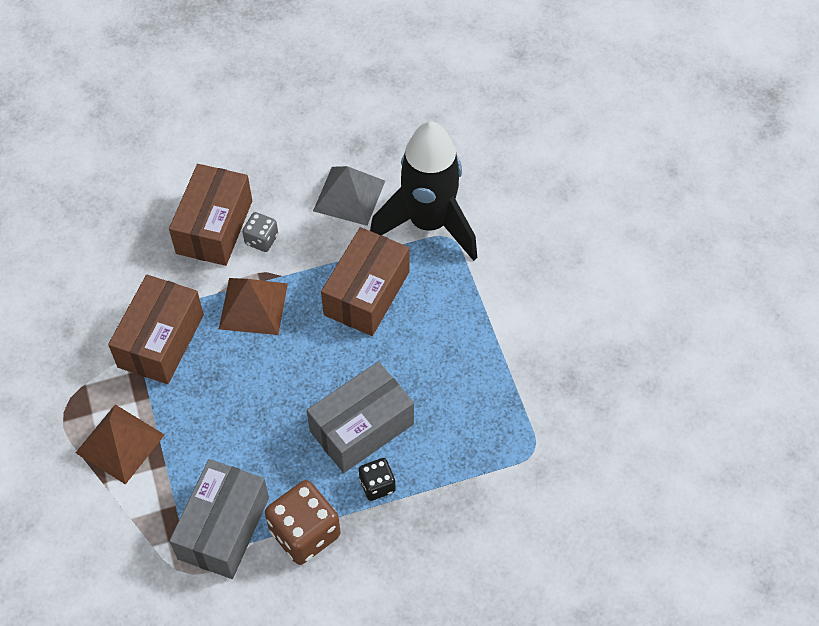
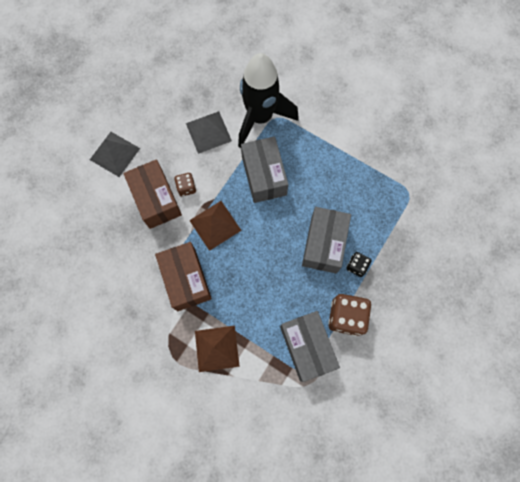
camera: 40 degrees left, 15 degrees up
grey dice [242,212,278,252] -> brown dice [174,173,196,196]
brown box [321,227,409,336] -> grey box [241,136,289,203]
none -> grey pyramid [90,132,140,177]

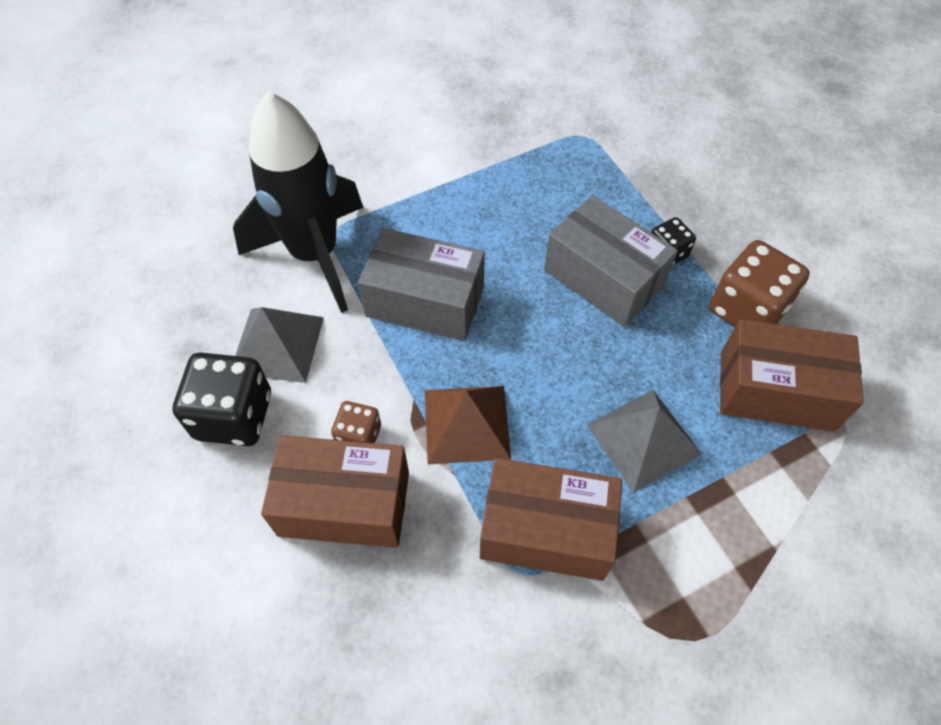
camera: 60 degrees left, 15 degrees down
grey pyramid [90,132,140,177] -> grey pyramid moved to [587,390,702,492]
brown pyramid [195,326,240,372] -> none
grey box [280,311,340,382] -> brown box [720,319,864,432]
none -> black dice [173,352,271,446]

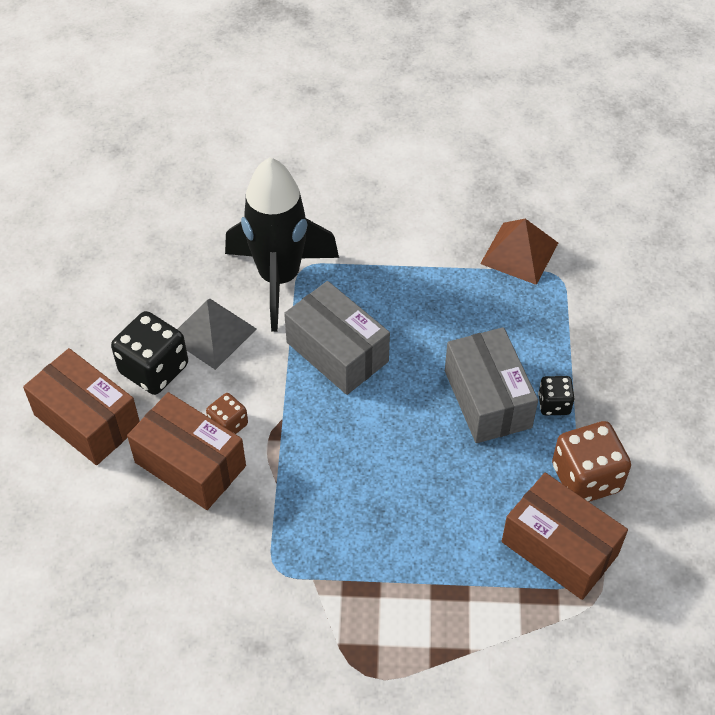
camera: 30 degrees right, 5 degrees down
brown pyramid [425,386,511,464] -> brown pyramid moved to [480,219,558,285]
brown box [480,458,622,581] -> brown box moved to [23,348,140,465]
grey pyramid [587,390,702,492] -> none

